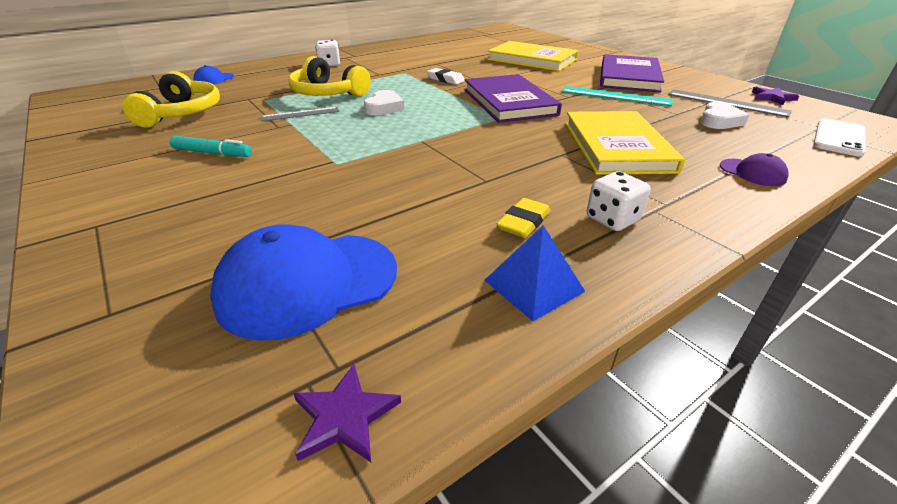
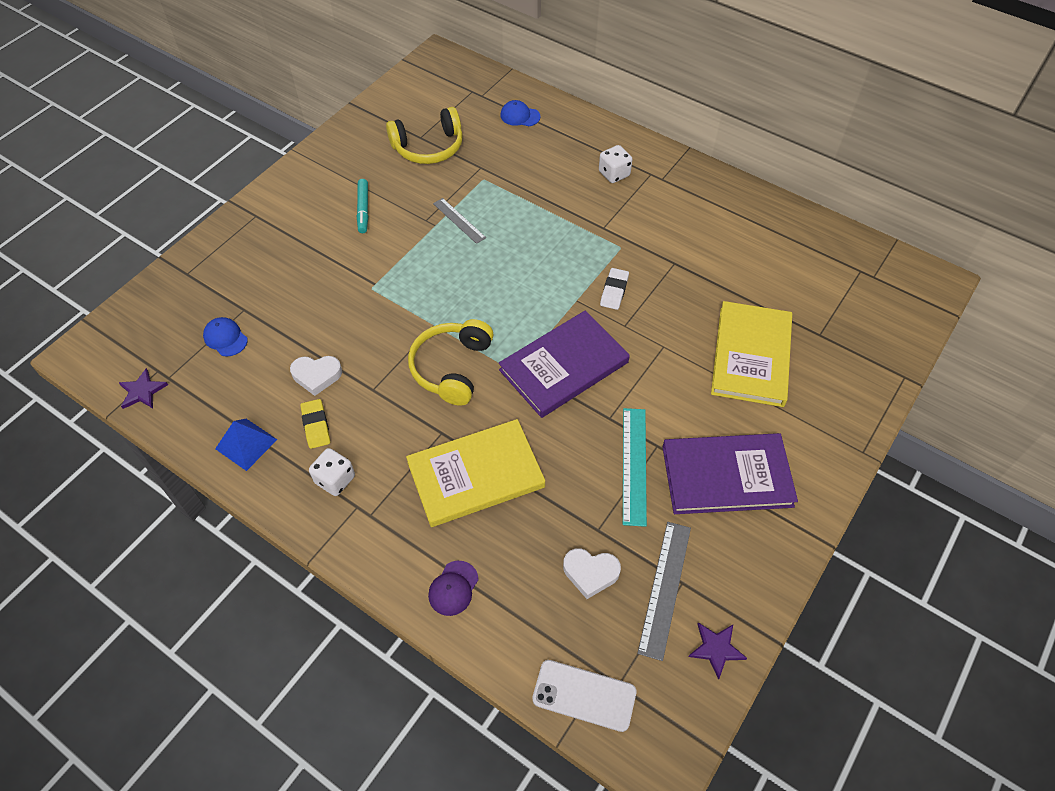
camera: 70 degrees right, 20 degrees up
blue cap [210,224,397,341] -> blue cap [203,317,248,357], size x0.48
yellow headphones [288,56,371,97] -> yellow headphones moved to [408,319,493,406]
white heart [364,90,404,115] -> white heart moved to [290,356,342,396]
yellow eraser [497,198,550,238] -> yellow eraser turned 60 degrees clockwise [300,399,330,449]

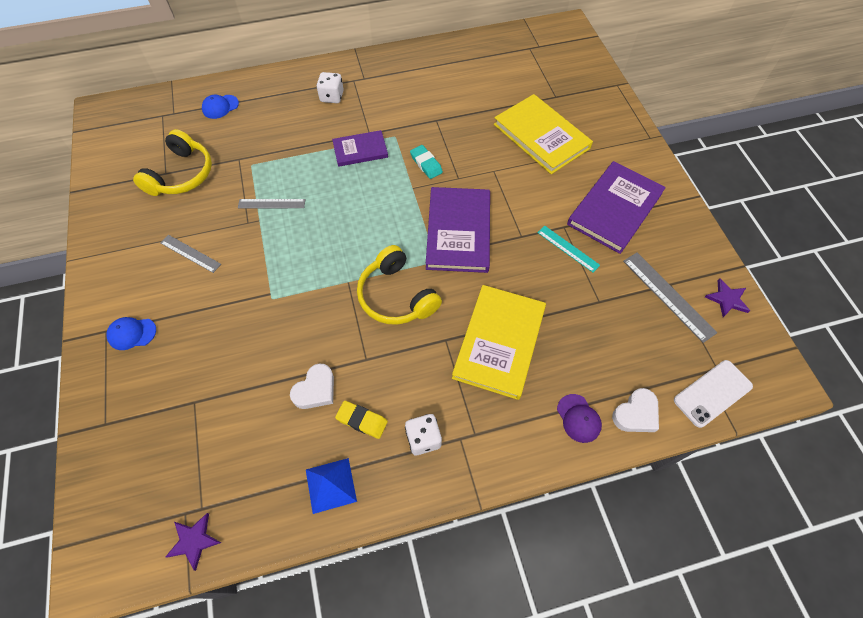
camera: 50 degrees left, 5 degrees up
blue cap [203,317,248,357] -> blue cap moved to [106,317,156,350]
turquoise marker [357,179,368,233] -> grey ruler [161,235,221,273]
white heart [563,548,621,599] -> white heart moved to [612,388,659,432]
white eraser [600,268,629,310] -> turquoise eraser [410,145,443,179]
turquoise ruler [623,408,647,527] -> turquoise ruler [537,226,600,272], size x0.65
none -> purple book [332,130,388,167]

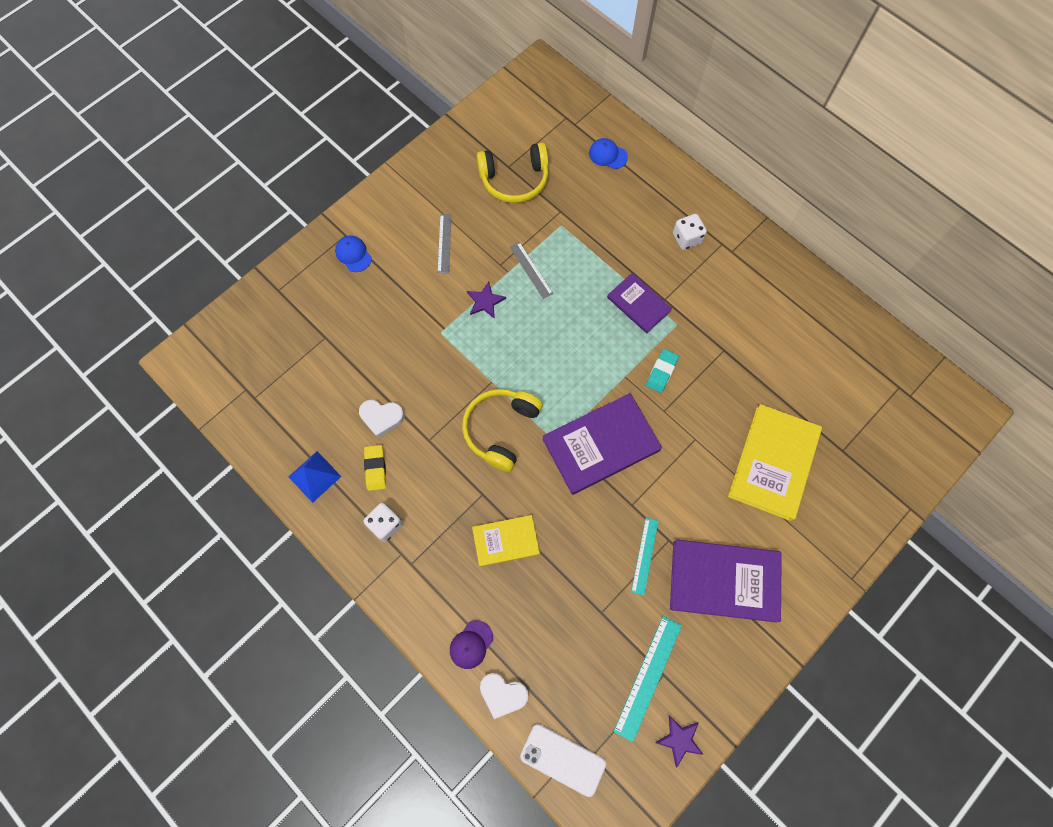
camera: 60 degrees right, 10 degrees up
purple star [165,513,221,571] -> purple star moved to [467,282,506,319]
yellow book [452,285,546,400] -> yellow book [472,515,540,567], size x0.59
grey ruler [623,253,718,343] -> turquoise ruler [613,616,682,742]

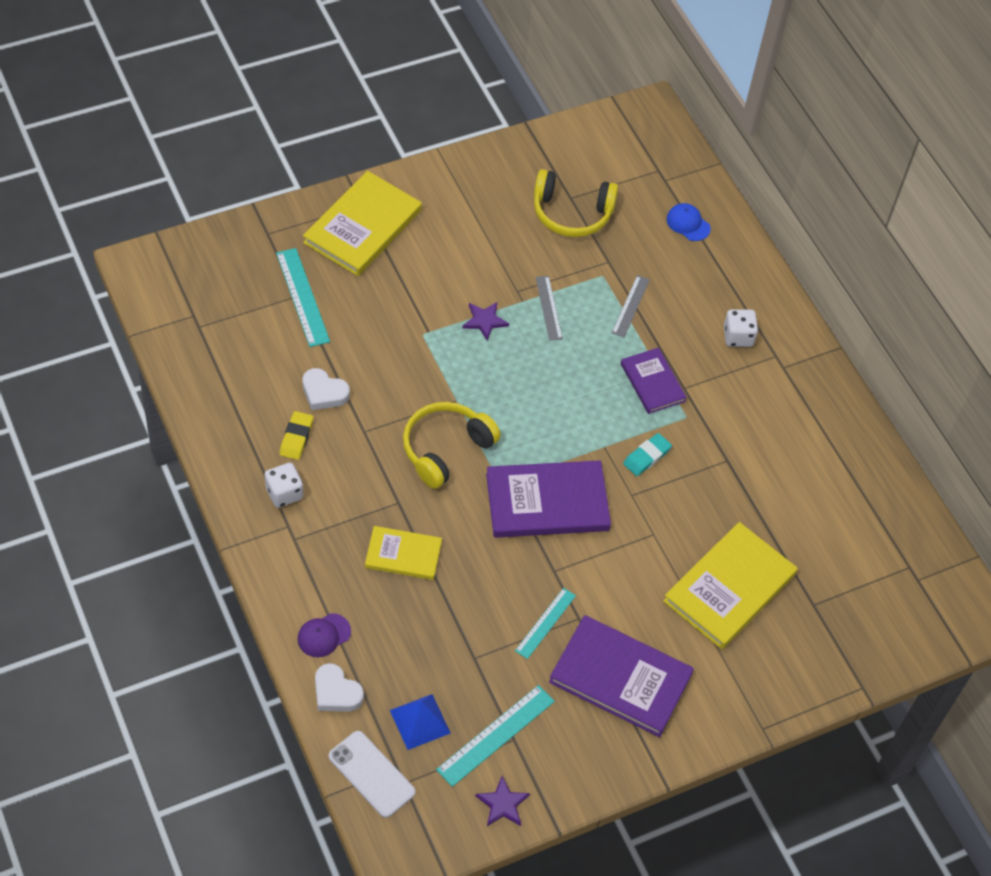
camera: 15 degrees right, 15 degrees down
blue pyramid [288,451,342,503] -> blue pyramid moved to [390,694,451,750]
blue cap [335,236,372,272] -> yellow book [303,171,422,276]
grey ruler [437,214,452,273] -> grey ruler moved to [612,275,650,338]
none -> turquoise ruler [276,248,330,347]

